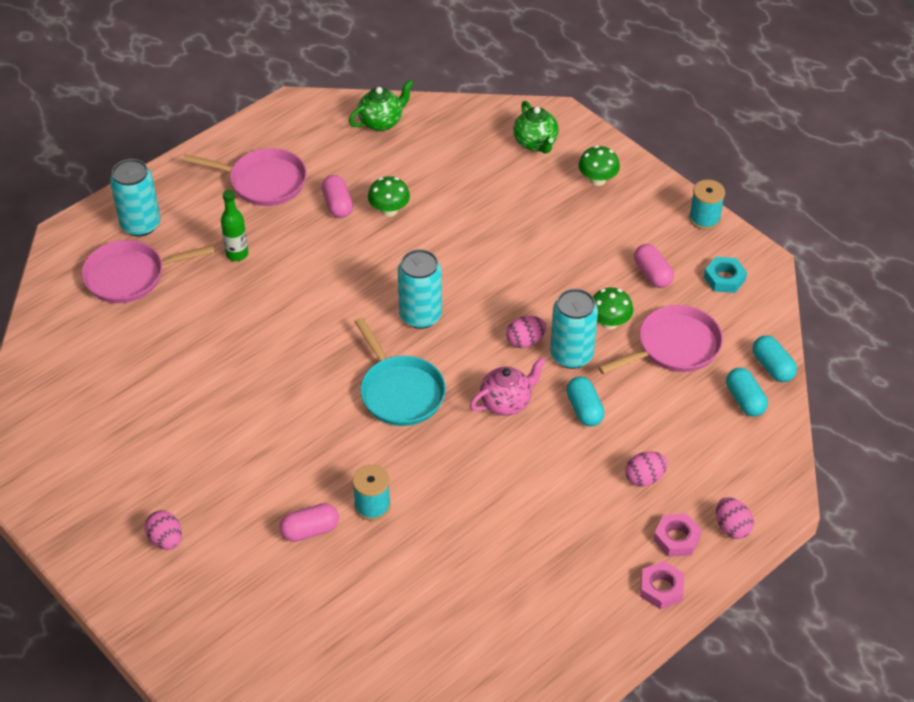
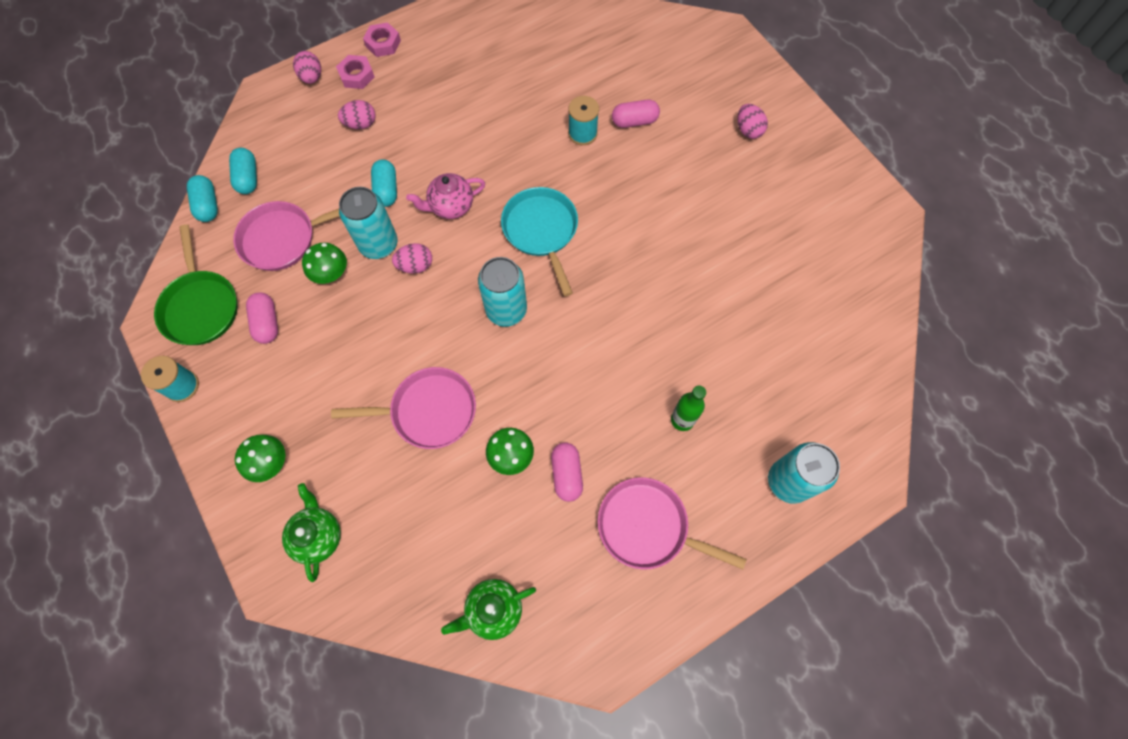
camera: 170 degrees left, 20 degrees up
pink pan [82,240,214,303] -> pink pan moved to [331,367,476,449]
turquoise nut [704,257,747,293] -> green pan [154,224,238,345]

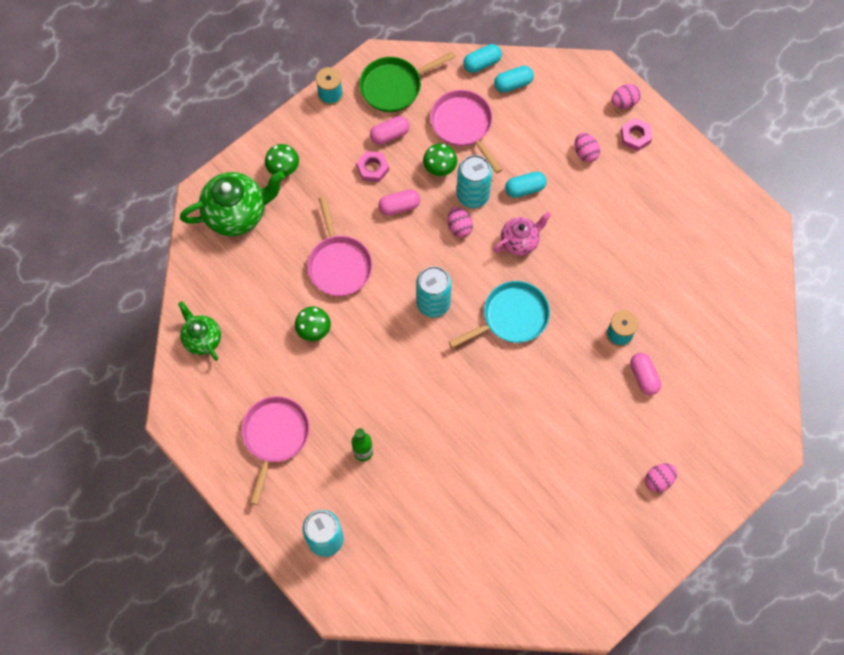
camera: 80 degrees right, 0 degrees up
green teapot [282,483,341,582] -> green teapot [180,171,285,236], size x1.67
pink nut [363,22,401,57] -> pink nut moved to [357,151,389,182]
pink teapot [406,173,485,219] -> pink teapot turned 90 degrees clockwise [493,212,551,256]
pink capsule [551,442,583,502] -> pink capsule moved to [378,189,420,216]

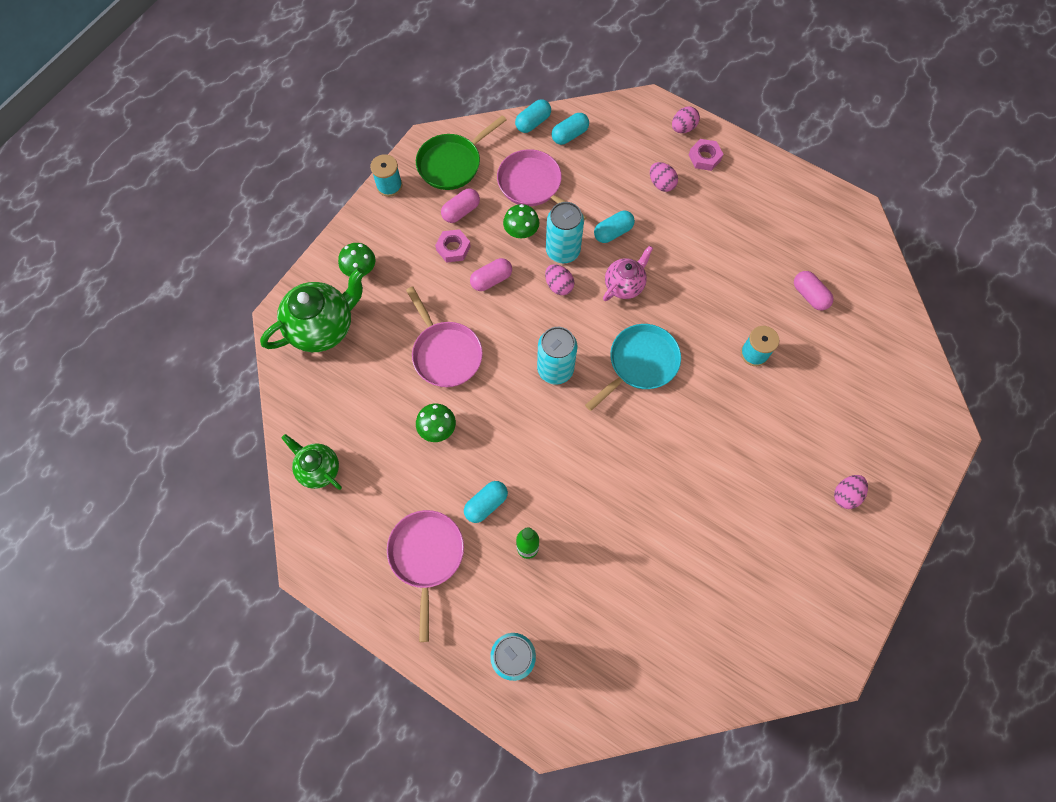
camera: 15 degrees left, 0 degrees up
pink capsule [630,353,661,395] -> pink capsule moved to [794,271,833,310]
none -> turquoise capsule [464,481,508,523]

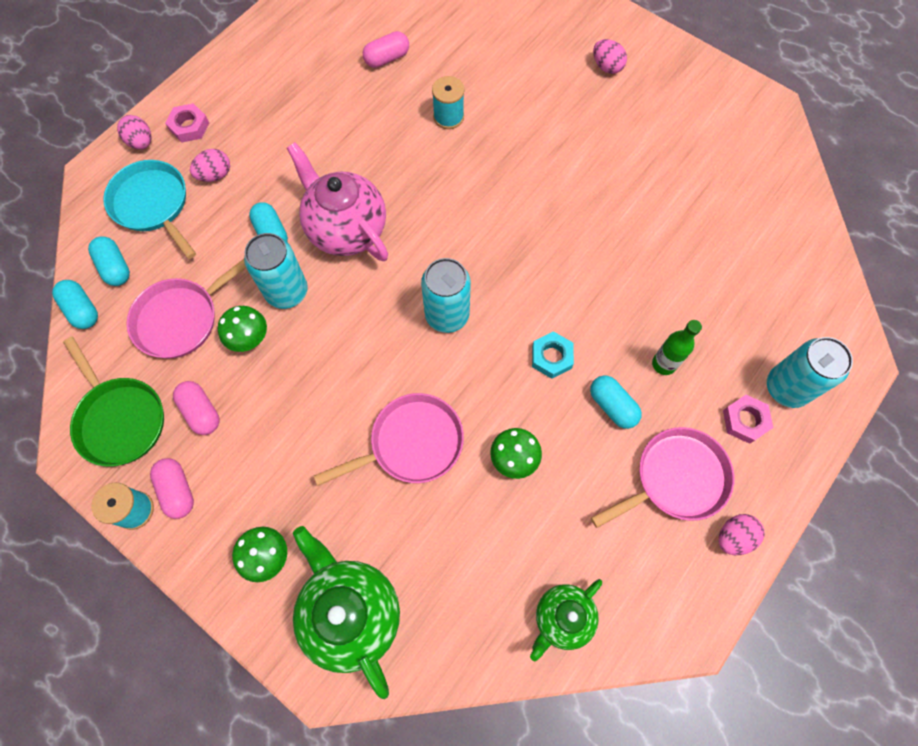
camera: 85 degrees left, 0 degrees up
pink pan [387,510,464,642] -> pink pan turned 150 degrees clockwise [591,427,734,528]
pink nut [435,229,471,263] -> pink nut moved to [723,395,774,444]
pink capsule [470,258,512,291] -> pink capsule moved to [150,458,194,519]
pink egg [545,264,574,295] -> pink egg moved to [719,514,765,555]
turquoise pan [585,324,681,411] -> turquoise pan moved to [103,160,196,259]
pink teapot [603,246,653,301] -> pink teapot [287,142,388,261], size x1.67
none -> turquoise nut [532,331,574,379]

